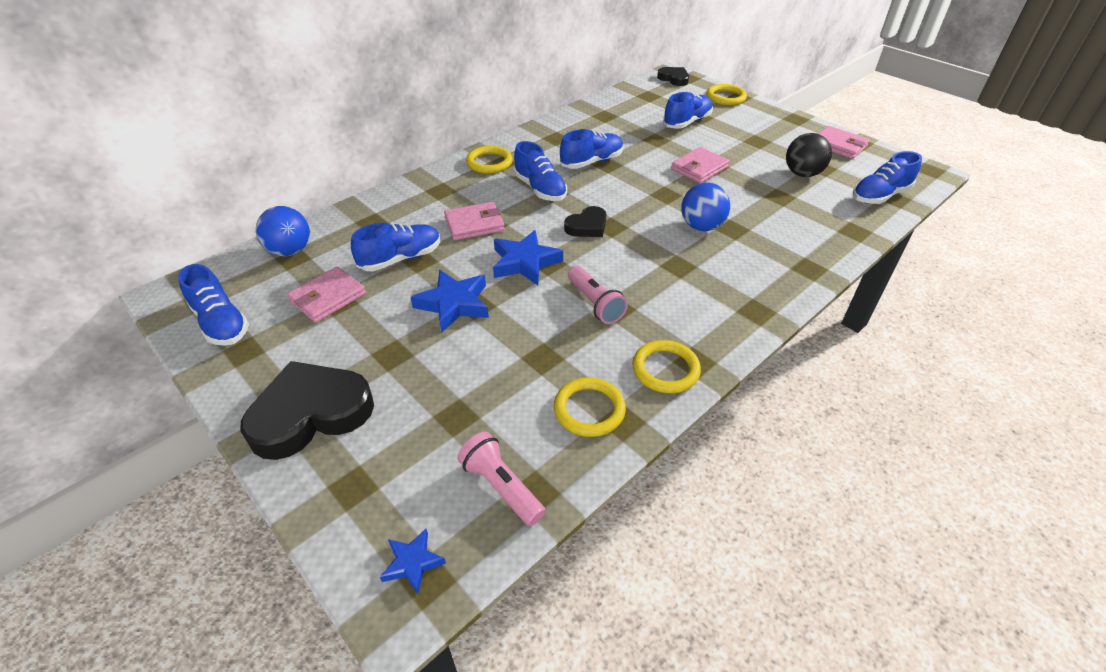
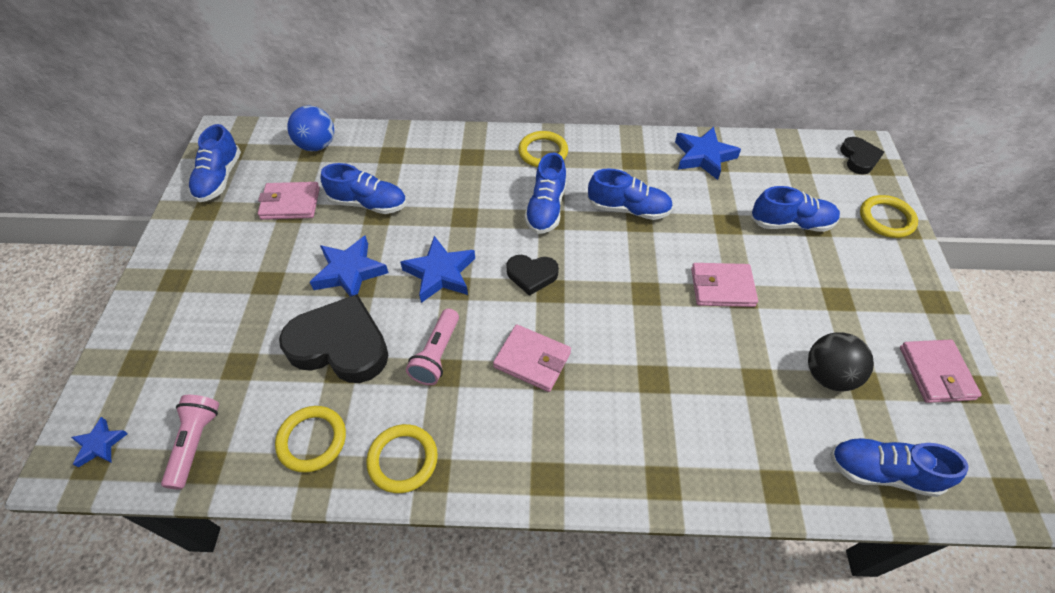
camera: 45 degrees right, 10 degrees up
black heart [240,361,374,460] -> black heart moved to [279,294,388,383]
pink wallet [444,202,505,240] -> pink wallet moved to [493,324,571,392]
blue ball [681,183,730,231] -> none
none -> blue star [675,127,741,180]

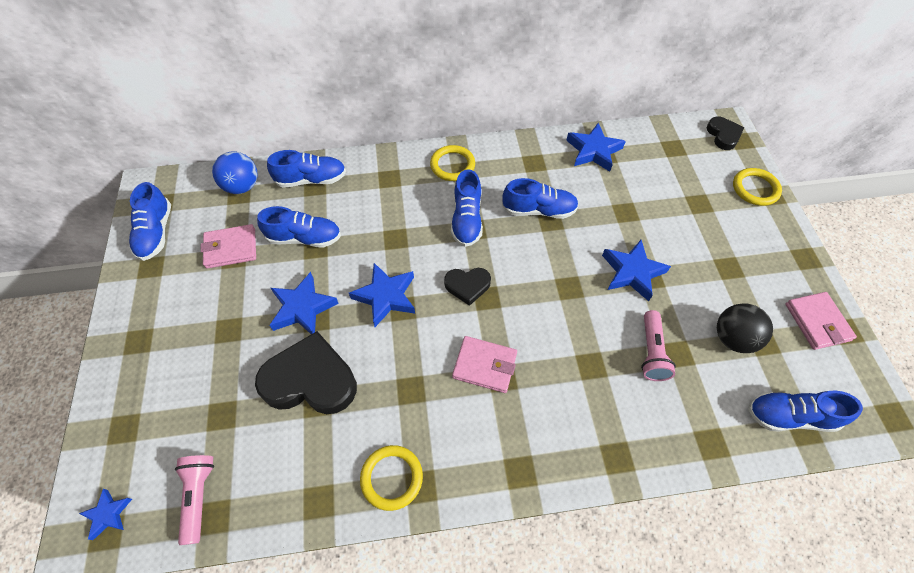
camera: 10 degrees left, 5 degrees up
yellow ring [275,406,346,473] -> none
pink flashlight [406,309,459,385] -> pink flashlight moved to [641,310,676,381]
pink wallet [691,263,758,307] -> blue star [602,240,671,301]
blue shoe [751,186,840,232] -> blue shoe moved to [267,150,346,188]

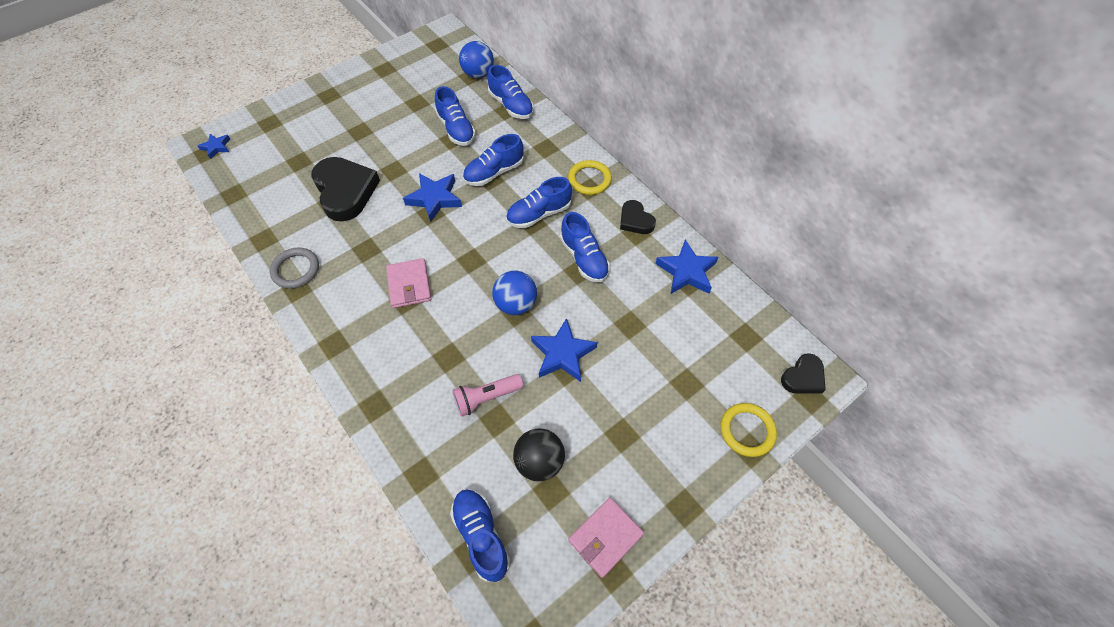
camera: 60 degrees right, 0 degrees up
blue shoe [129,182,171,261] -> blue shoe moved to [463,134,524,186]
pink flashlight [175,455,214,545] -> none
pink wallet [200,224,256,269] -> none
blue star [269,272,339,334] -> none
yellow ring [360,445,423,511] -> grey ring [270,247,319,289]
black heart [444,268,491,306] -> black heart moved to [620,200,656,234]
none -> blue ball [492,271,537,315]

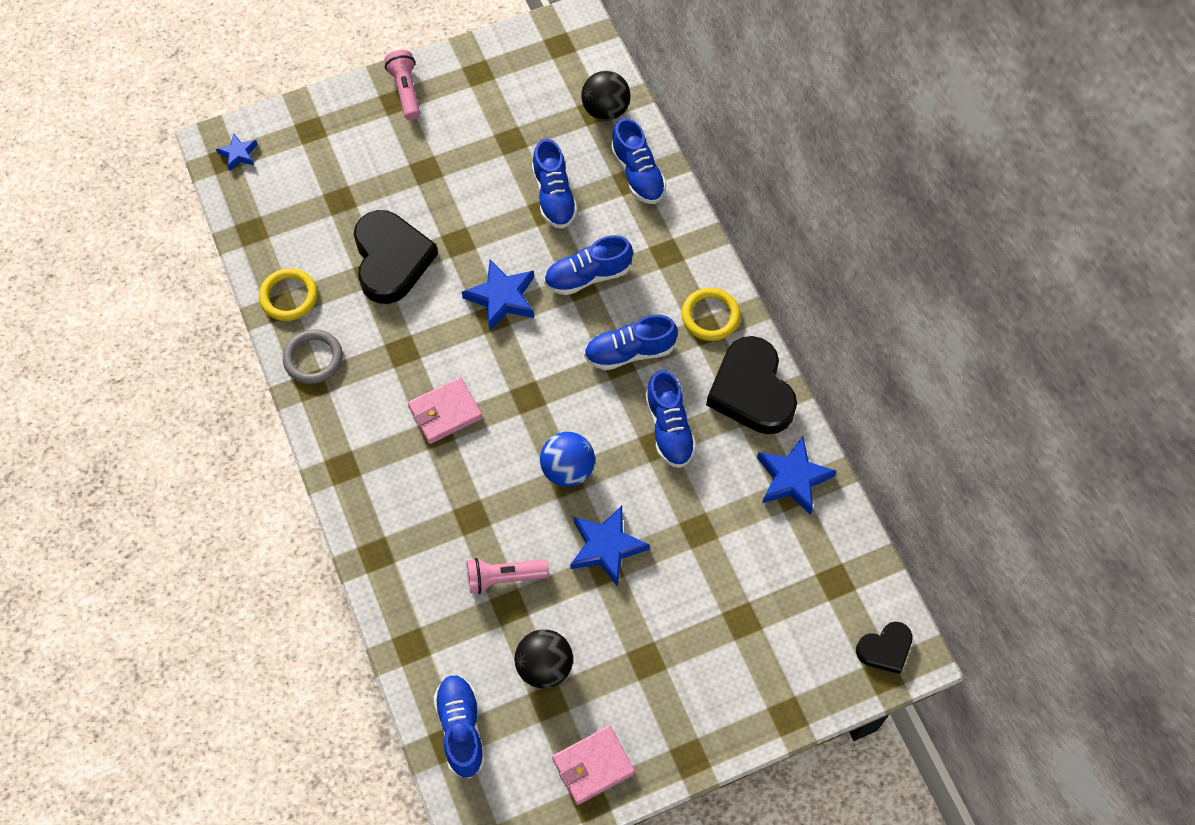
camera: 15 degrees right, 5 degrees up
pink wallet [386,258,432,308] -> pink wallet turned 60 degrees clockwise [408,377,483,444]
blue ball [459,41,494,78] -> black ball [581,71,630,121]
black heart [620,200,656,234] -> black heart [706,336,797,434], size x1.88
yellow ring [721,403,777,457] -> yellow ring moved to [259,268,318,321]
none -> pink flashlight [384,50,420,120]

